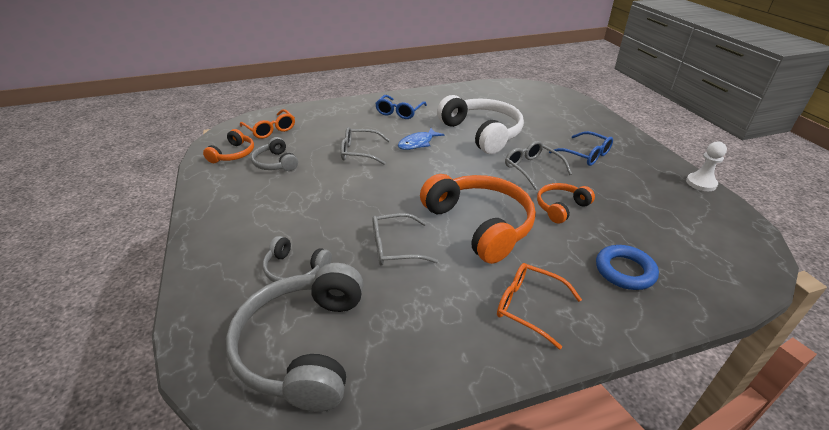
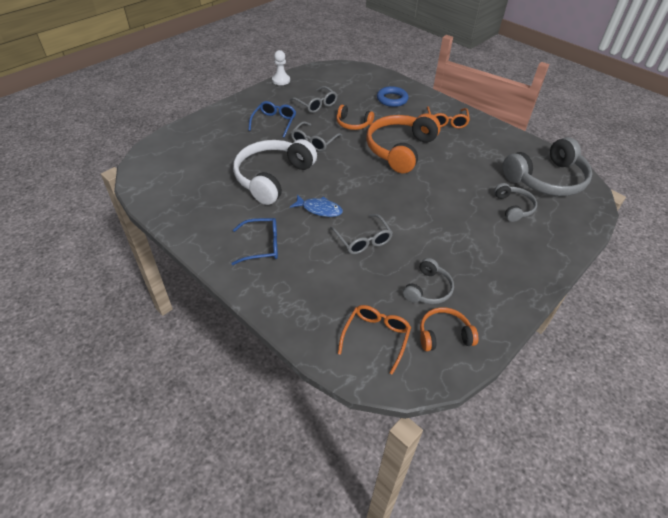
camera: 120 degrees left, 10 degrees up
grey glasses [372,213,438,265] -> grey glasses moved to [290,86,338,113]

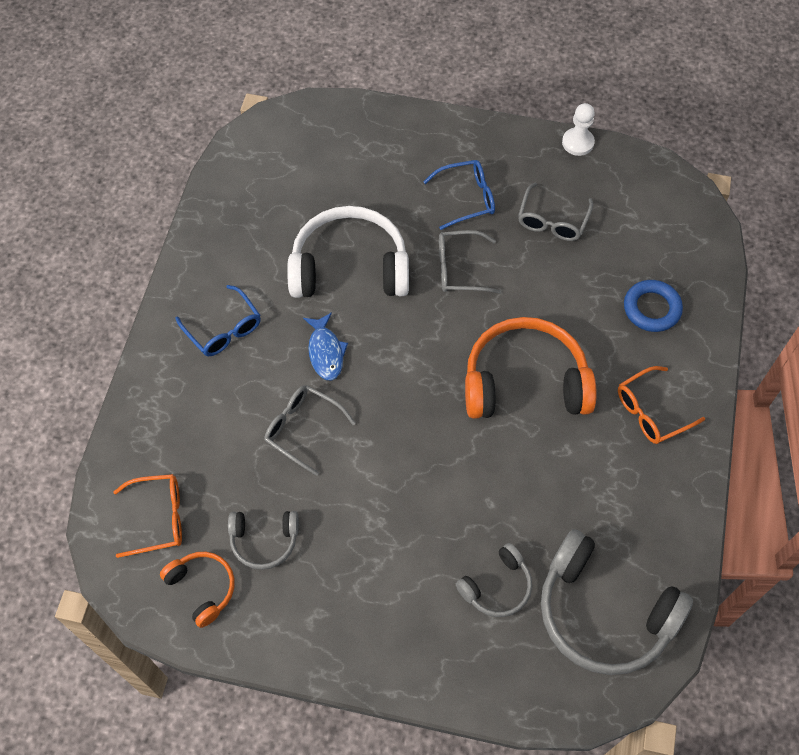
camera: 60 degrees right, 15 degrees up
grey glasses [330,214,393,254] -> grey glasses turned 90 degrees clockwise [265,385,356,476]
orange headphones [336,105,374,130] -> none

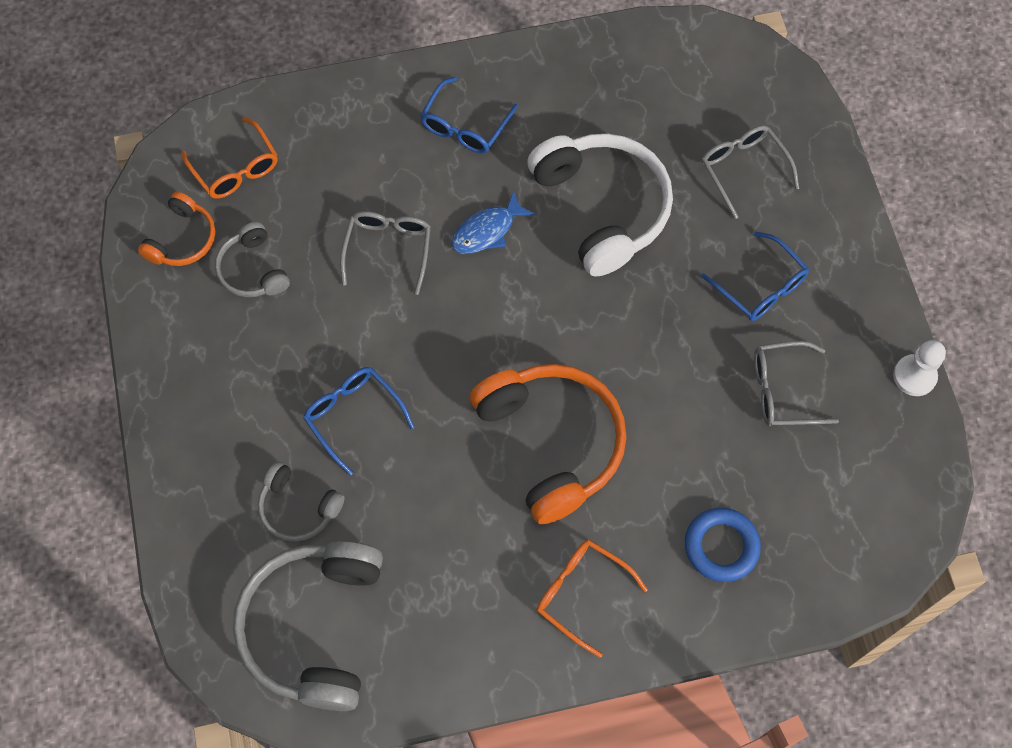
camera: 65 degrees right, 5 degrees up
grey glasses [439,230,501,294] -> grey glasses moved to [702,125,799,219]
none -> blue glasses [303,367,415,476]

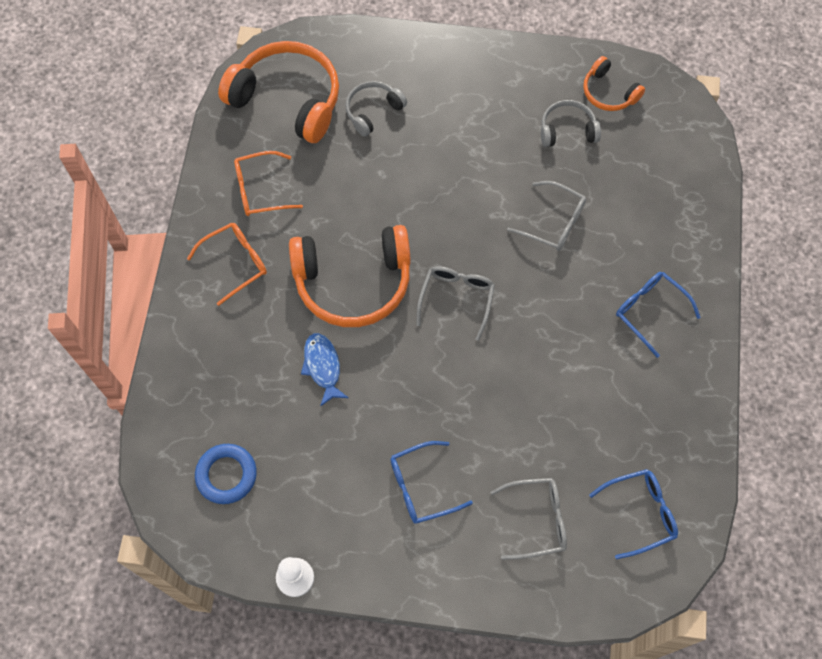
camera: 110 degrees right, 0 degrees up
orange glasses [181,117,277,199] -> orange glasses moved to [234,151,303,216]
grey headphones [233,541,383,711] -> orange headphones [218,41,339,143]
blue glasses [303,367,415,476] -> blue glasses moved to [589,469,678,559]
blue fish [451,191,535,254] -> blue fish moved to [301,333,349,407]
white headphones [527,134,673,277] -> none
blue ring [685,508,761,582] -> blue ring moved to [195,444,257,504]
grey glasses [754,341,839,426] -> grey glasses moved to [416,266,495,341]

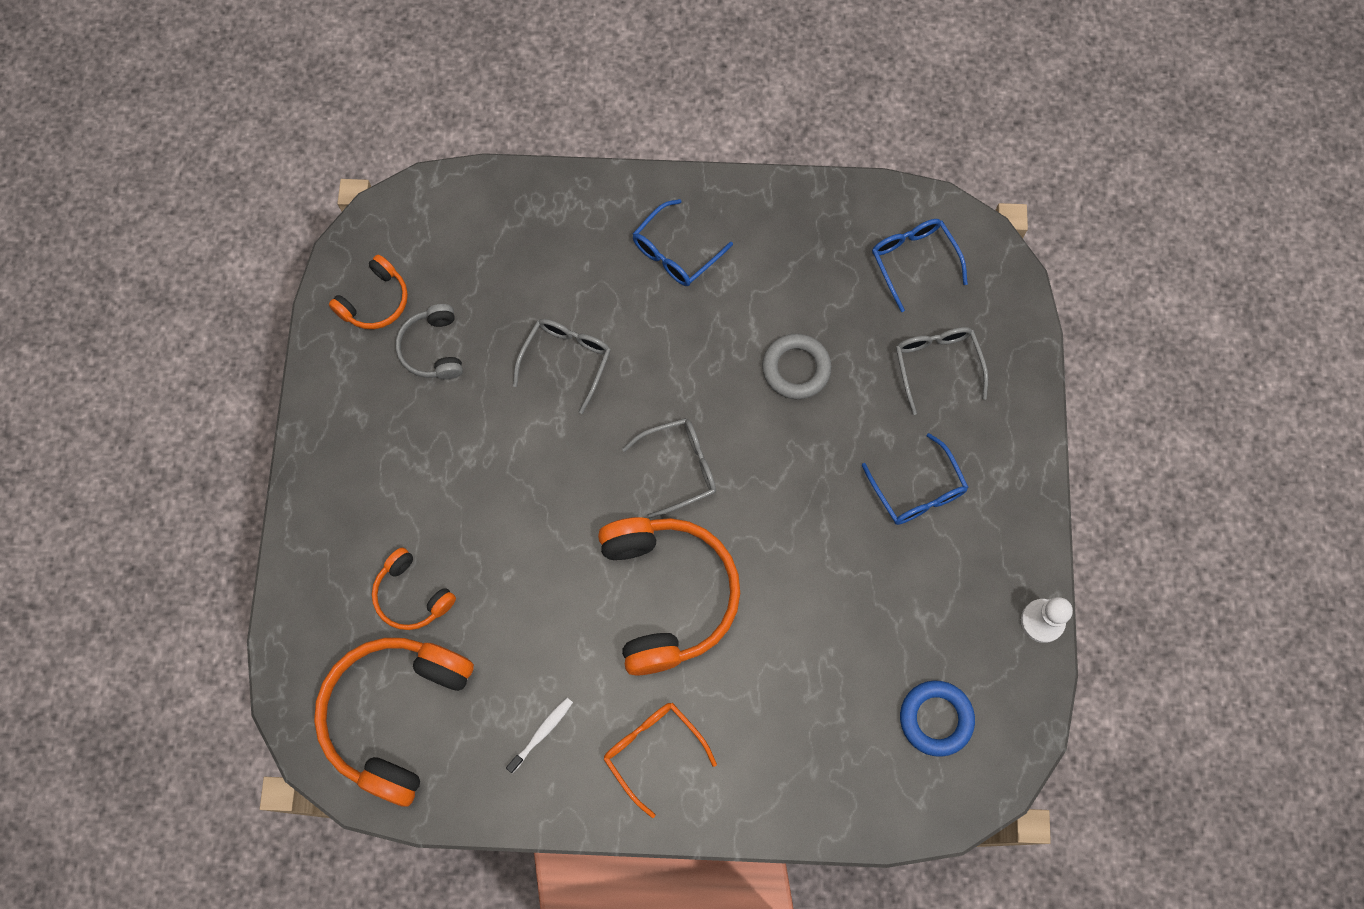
camera: 95 degrees left, 5 degrees up
orange glasses [234,151,303,216] -> white toothbrush [506,698,573,773]
blue fish [301,333,349,407] -> none
grey headphones [345,81,407,137] -> orange headphones [372,547,456,630]
grey glasses [416,266,495,341] -> grey glasses turned 150 degrees clockwise [622,418,716,519]
none -> grey ring [762,333,832,399]

